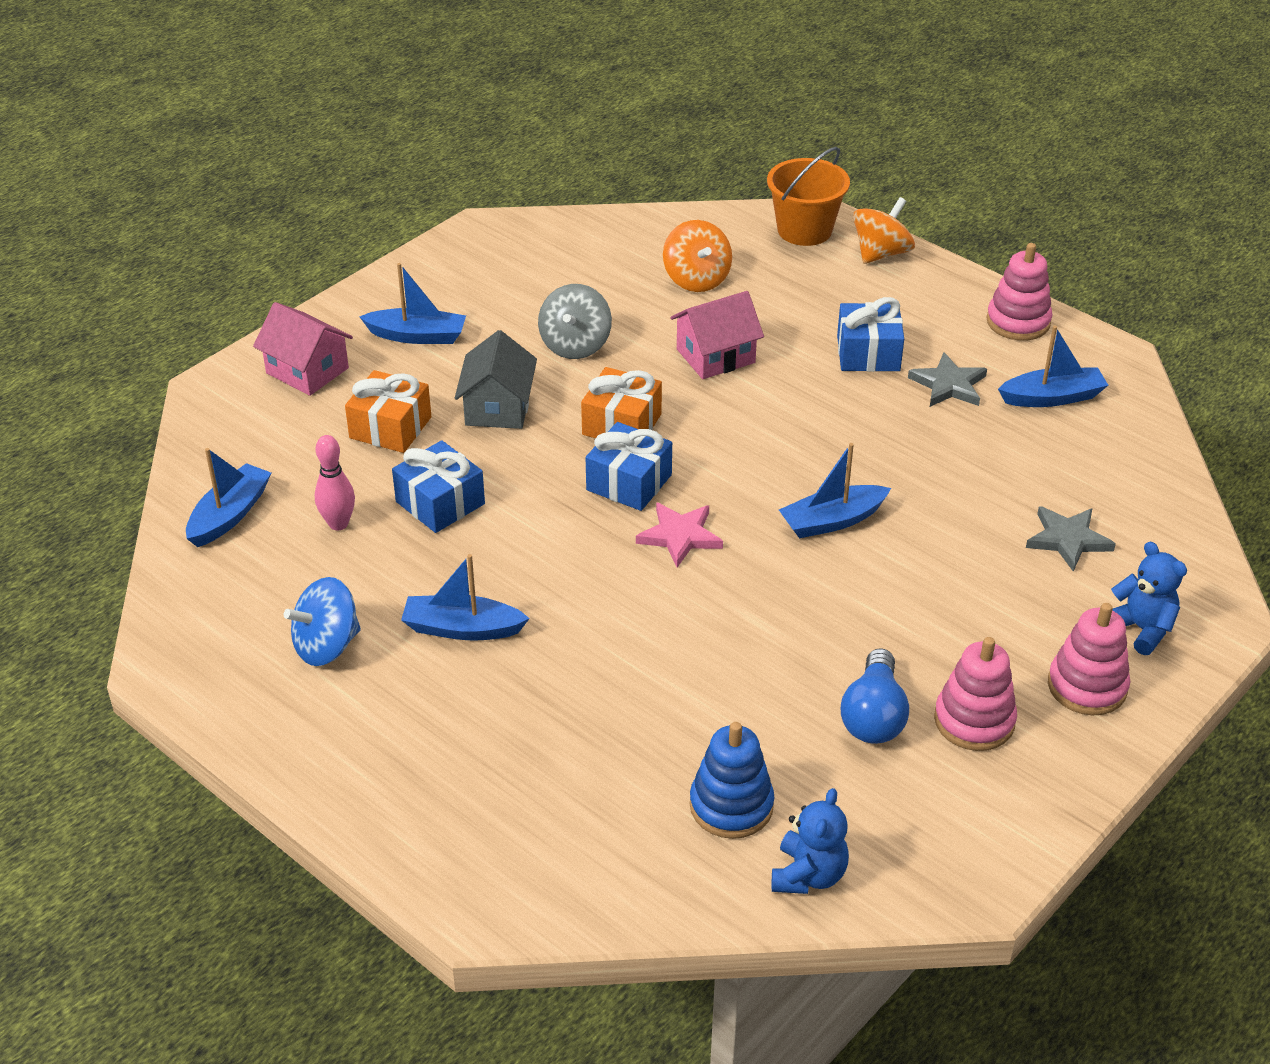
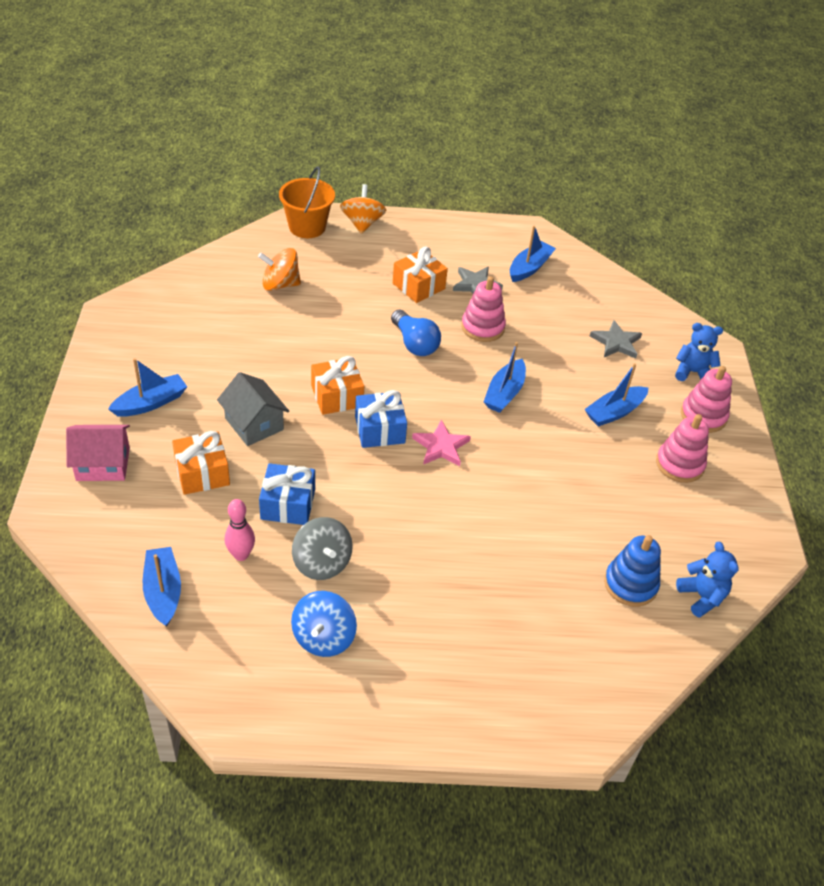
camera: 45 degrees left, 5 degrees up
blue boat [401,554,530,640] -> blue boat moved to [585,363,648,427]
grey spinning top [538,284,612,359] -> grey spinning top moved to [292,517,353,580]
orange spinning top [663,220,732,292] -> orange spinning top turned 150 degrees clockwise [258,248,301,291]
pink house [670,291,764,379] -> none
blue gift [837,297,904,372] -> orange gift [393,247,448,303]
blue light bulb [841,649,909,744] -> blue light bulb moved to [391,309,441,356]
pink stacking toy [986,243,1053,341] -> pink stacking toy moved to [461,276,506,342]

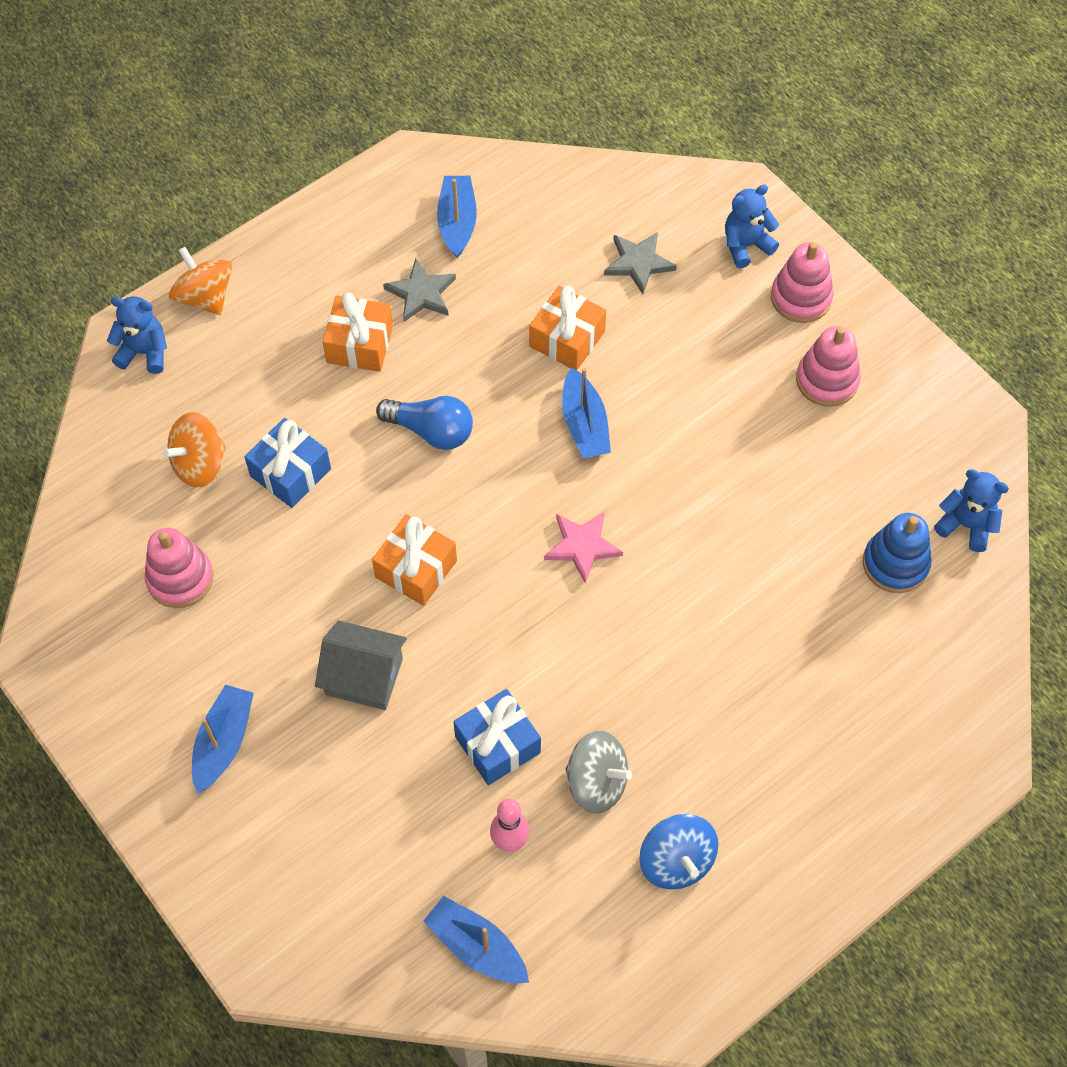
camera: 35 degrees left, 15 degrees up
pink house [66,425,130,481] -> none
orange gift [172,431,230,495] -> orange gift moved to [529,286,606,370]
orange bucket [279,166,335,238] -> blue teddy bear [107,296,167,374]
blue gift [355,390,407,448] -> blue gift moved to [245,418,331,508]
pink stacking toy [461,276,506,342] -> pink stacking toy moved to [144,528,213,608]
blue boat [585,363,648,427] -> none

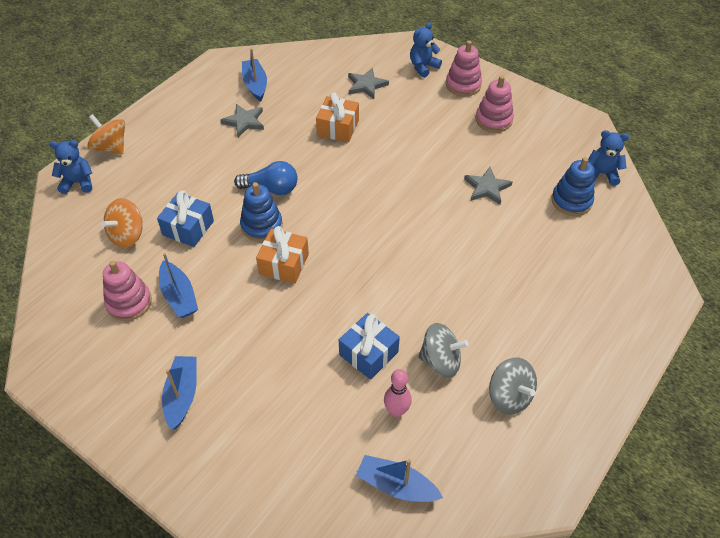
camera: 15 degrees left, 10 degrees down
grey house [315,620,407,710] -> none
orange gift [323,292,393,372] -> none
pink star [544,512,623,584] -> none
blue boat [562,368,611,458] -> blue boat moved to [159,253,198,318]
blue spinning top [639,814,718,889] -> grey spinning top [489,357,537,415]
none -> blue stacking toy [240,182,283,241]
none -> grey star [464,167,512,205]

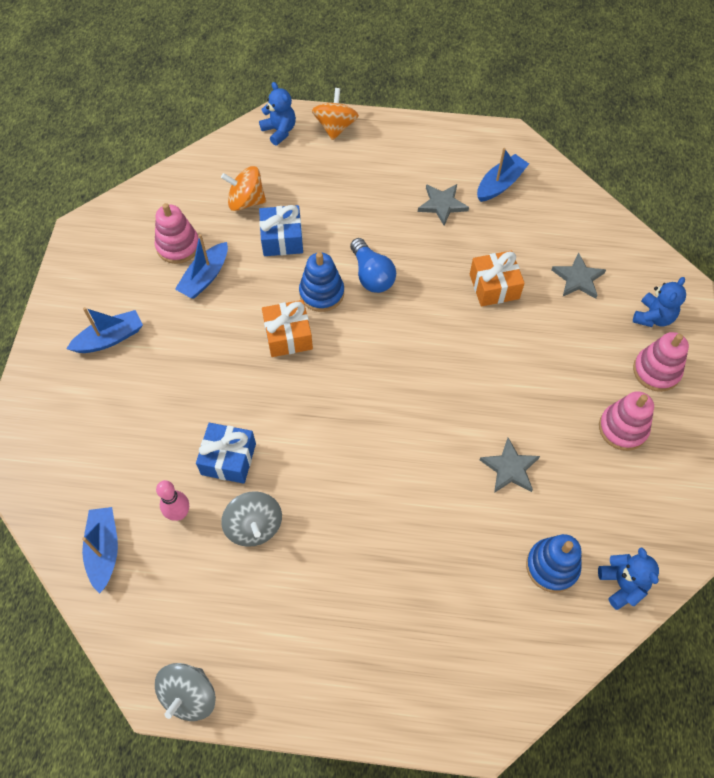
camera: 60 degrees right, 10 degrees up
blue teddy bear [410,23,442,78] -> blue teddy bear turned 105 degrees clockwise [633,277,686,327]
grey spinning top [489,357,537,415] -> grey spinning top moved to [155,663,216,721]

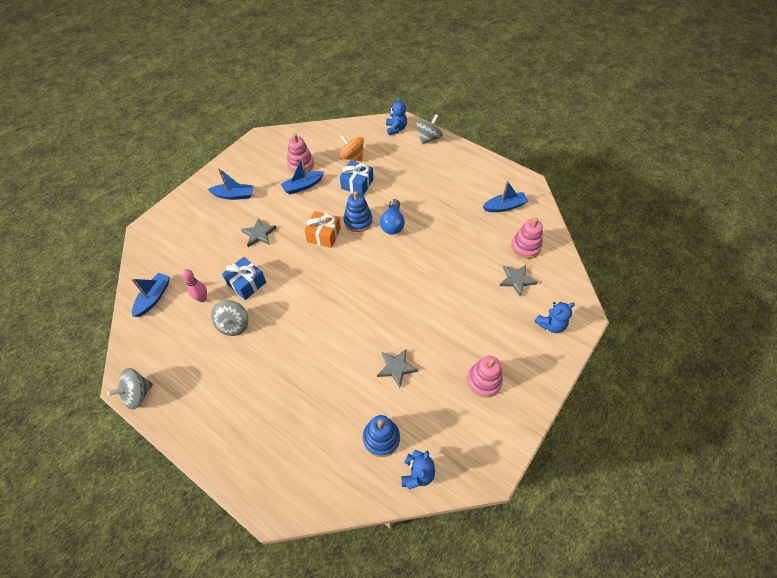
camera: 30 degrees right, 5 degrees down
orange spinning top [312,88,359,140] -> grey spinning top [416,114,443,144]
grey star [418,184,469,226] -> grey star moved to [241,218,276,247]
orange gift [470,251,525,307] -> none
pink stacking toy [633,332,689,392] -> pink stacking toy moved to [511,218,543,259]

